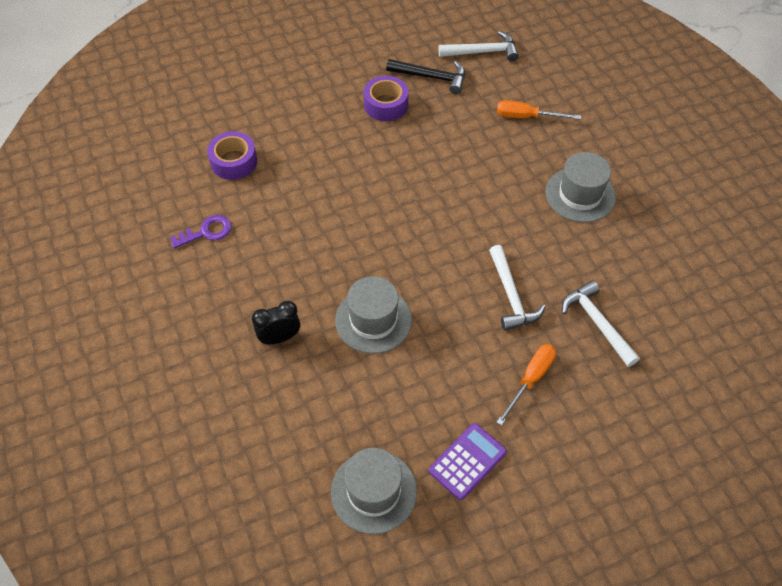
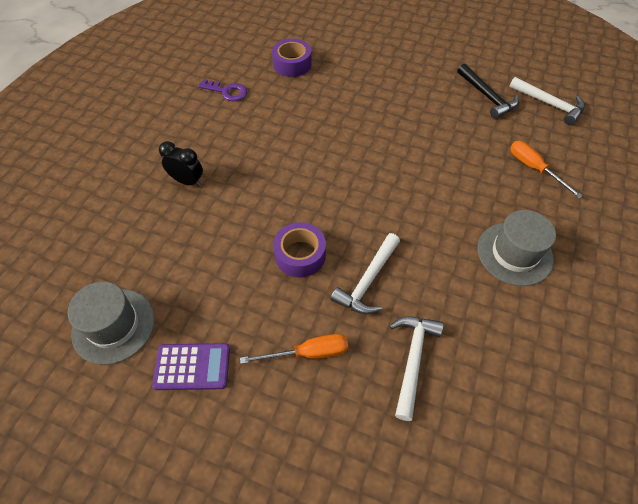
camera: 45 degrees right, 0 degrees up
grey hat [335,276,412,354] -> none
purple tape [364,76,409,121] -> purple tape moved to [273,222,326,277]

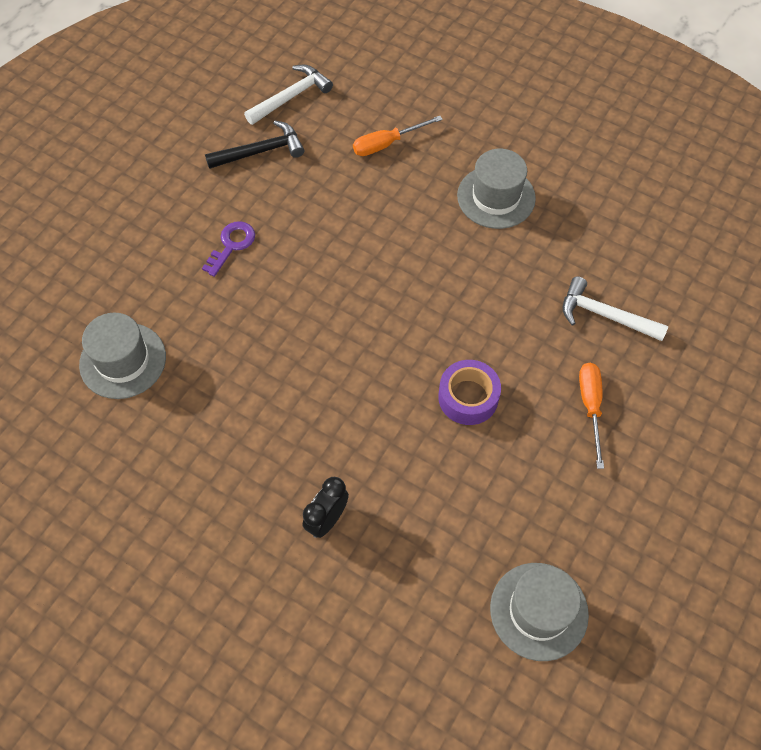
camera: 80 degrees left, 5 degrees up
purple calculator [152,343,230,390] -> none
purple key [198,79,247,101] -> purple key moved to [202,221,255,277]
purple tape [272,39,312,77] -> grey hat [79,313,166,399]
white hammer [331,233,400,314] -> none

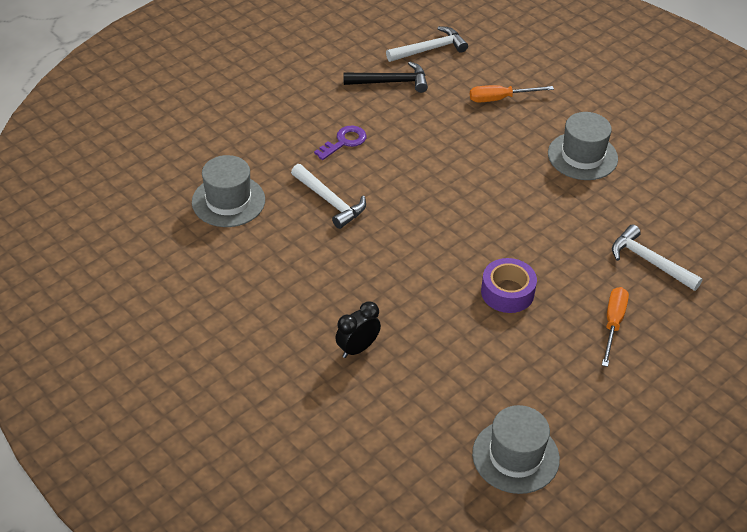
camera: 15 degrees right, 15 degrees down
none -> white hammer [291,164,366,229]

